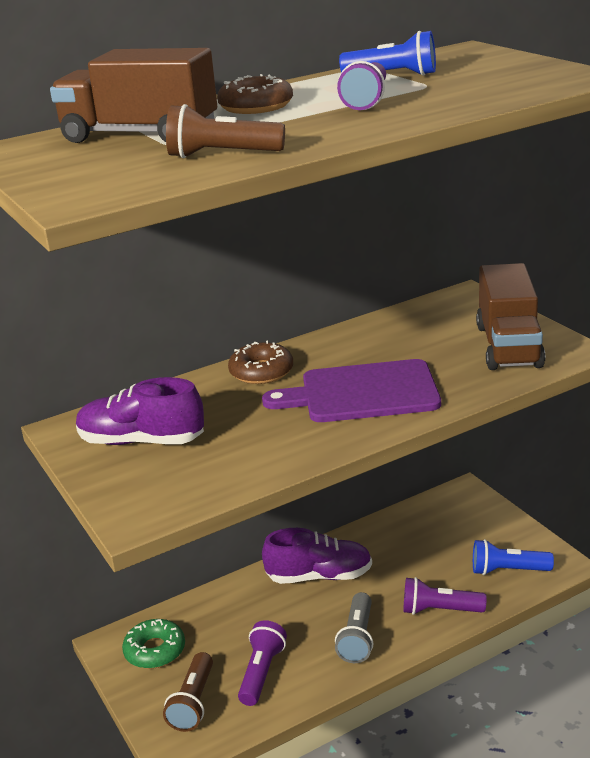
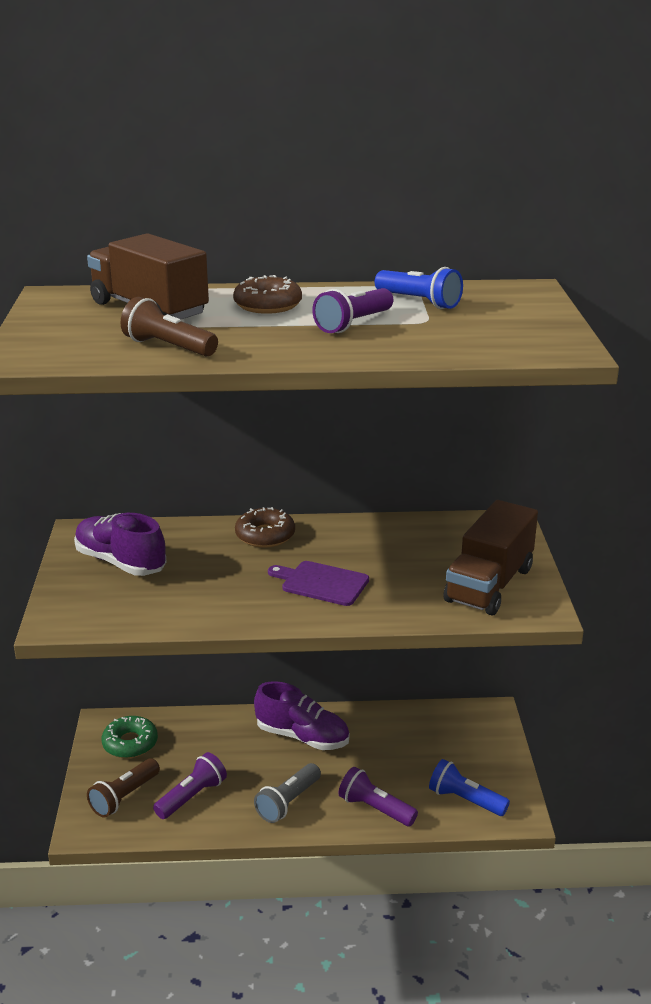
camera: 25 degrees right, 0 degrees up
purple cutting board [262,359,441,422] -> purple cutting board [268,561,369,606], size x0.62

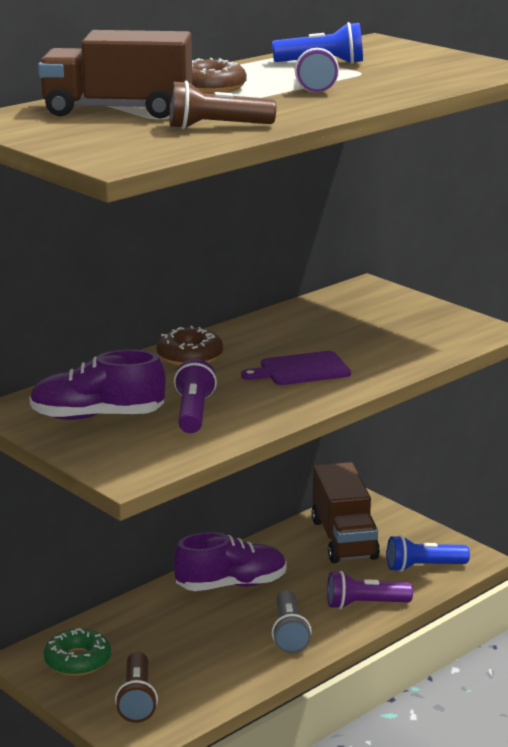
camera: 40 degrees left, 5 degrees down
purple flashlight [153,752,227,819] -> purple flashlight moved to [174,359,217,433]
brown truck [444,500,538,615] -> brown truck moved to [311,462,380,563]

